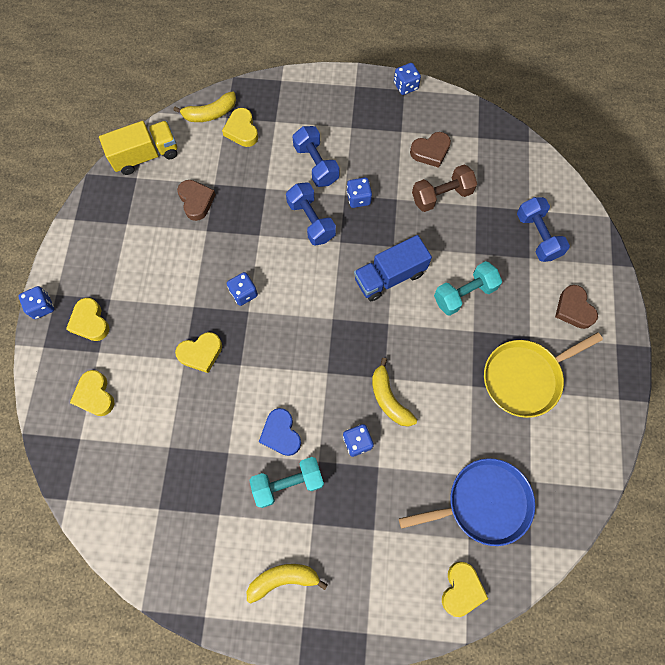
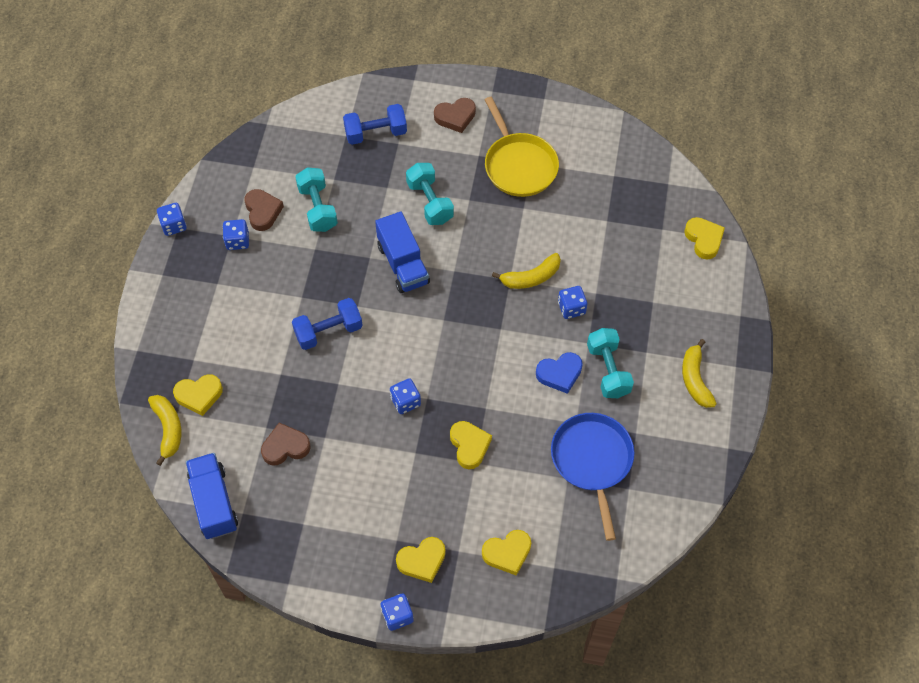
camera: 85 degrees left, 10 degrees down
yellow truck [99,121,177,175] -> blue truck [186,453,238,539]
blue dumbbell [293,126,340,187] -> none
blue dice [347,177,372,208] -> blue dice moved to [223,219,249,250]
blue pan [399,458,535,546] -> blue pan moved to [551,413,634,541]
brown dumbbell [412,165,477,212] -> turquoise dumbbell [295,167,338,232]
yellow heart [442,562,488,617] -> yellow heart turned 45 degrees clockwise [684,217,725,260]

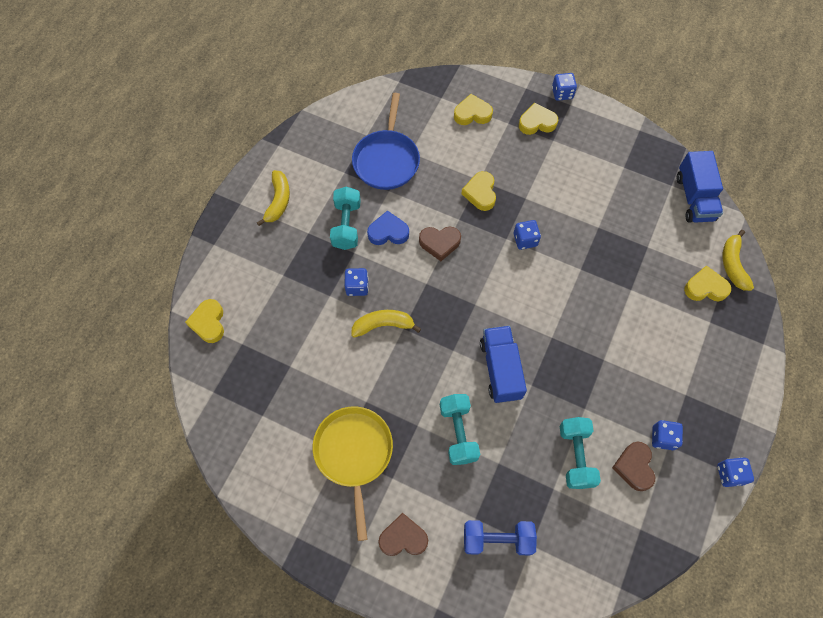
camera: 165 degrees left, 5 degrees up
brown heart [261,423,311,465] -> brown heart moved to [419,227,461,261]
blue dumbbell [292,298,363,350] -> none

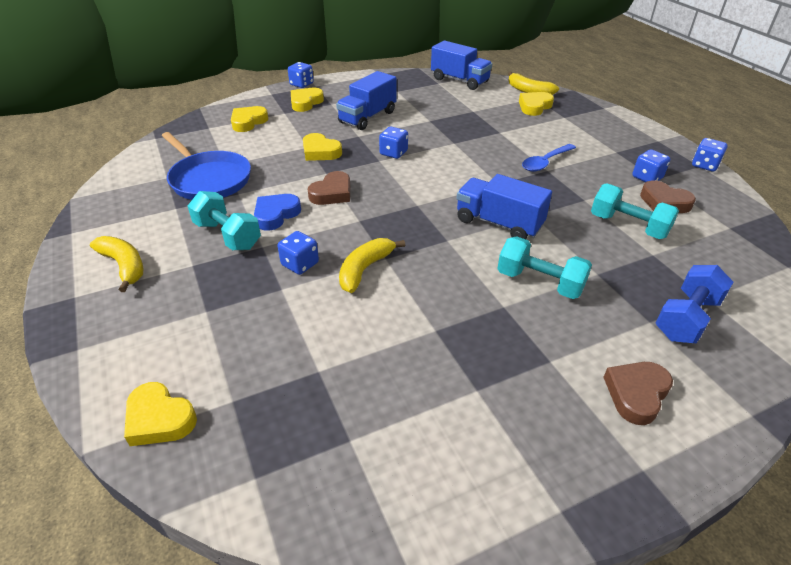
camera: 50 degrees left, 25 degrees down
yellow pan [313,406,393,541] -> none
none -> blue truck [336,71,397,130]
none -> blue spoon [522,144,576,172]

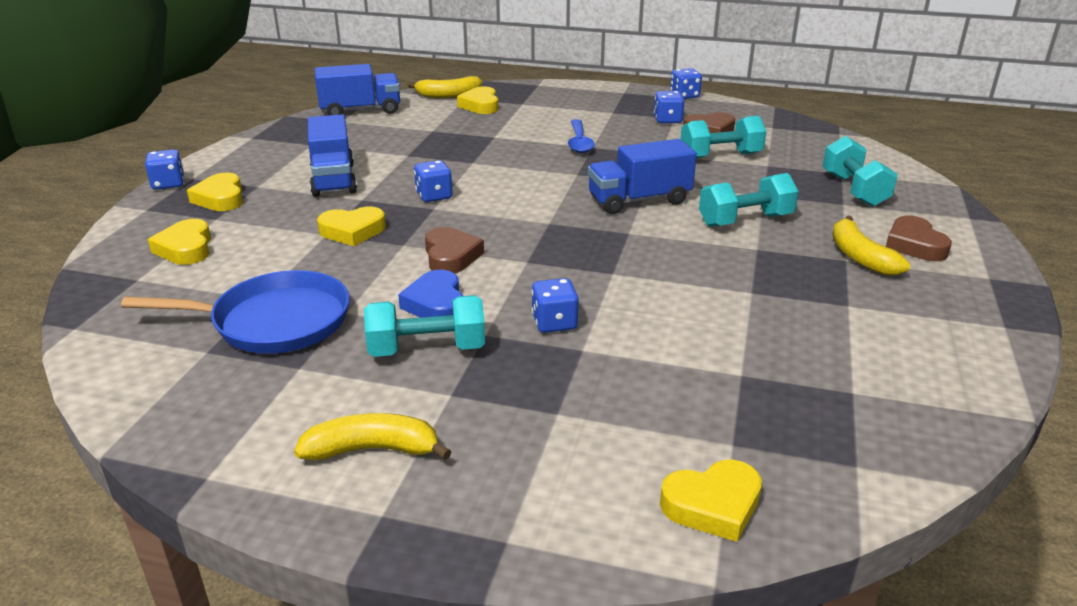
camera: 50 degrees left, 10 degrees down
yellow banana [339,238,405,293] -> yellow banana moved to [832,215,910,275]
blue dumbbell [655,265,733,343] -> turquoise dumbbell [822,136,898,207]

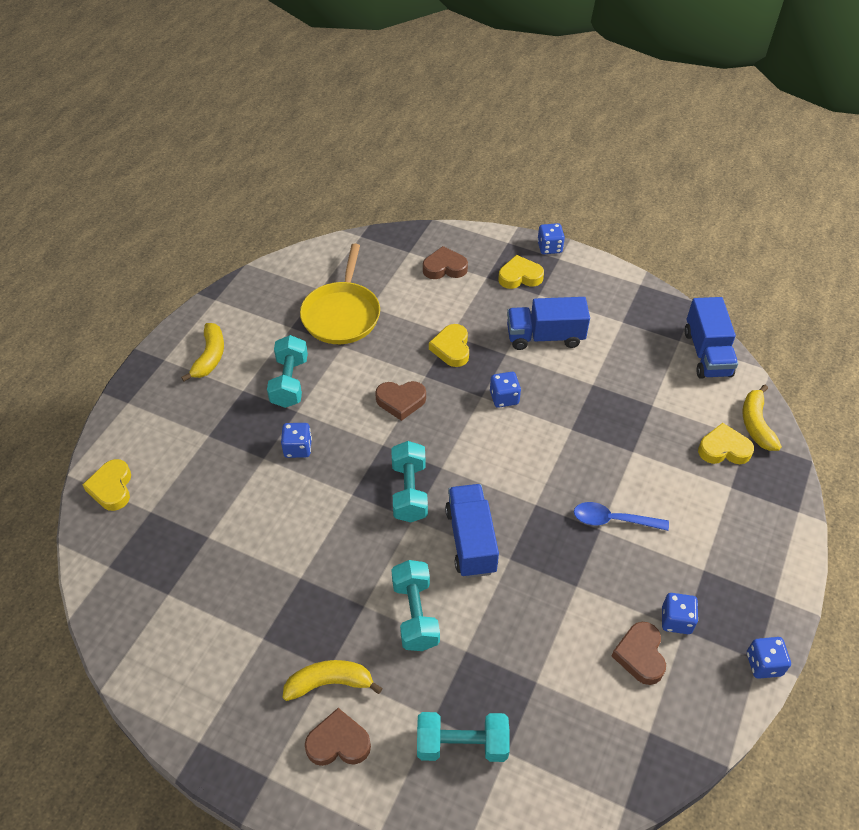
camera: 100 degrees right, 20 degrees up
blue pan [121,270,350,354] -> yellow pan [300,243,380,344]
yellow heart [148,219,211,265] -> brown heart [423,246,468,279]
blue heart [398,270,463,318] -> none
turquoise dumbbell [681,116,766,159] -> turquoise dumbbell moved to [391,441,428,522]

